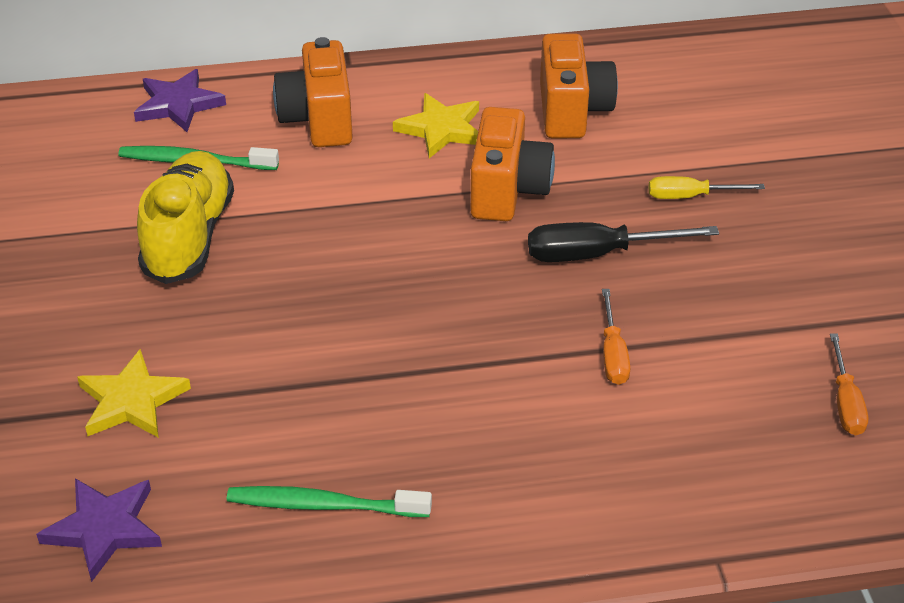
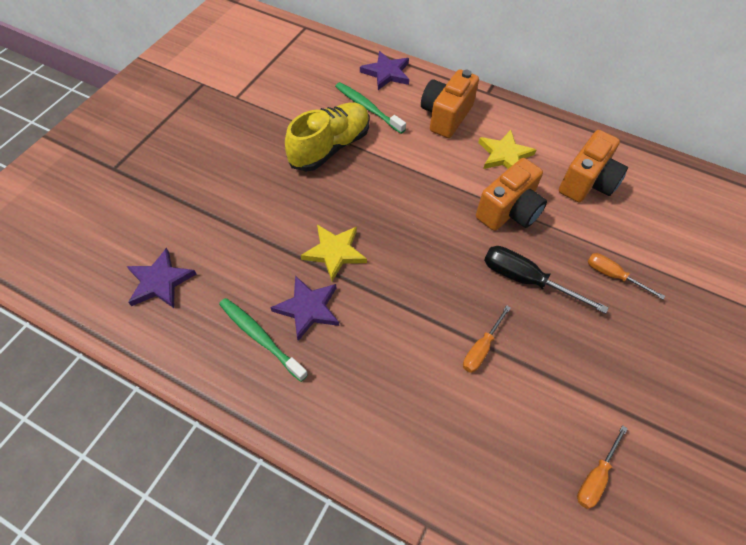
camera: 35 degrees right, 15 degrees up
yellow star [77,349,191,438] -> yellow star moved to [301,225,367,281]
yellow screwdriver [648,176,765,199] -> orange screwdriver [588,253,665,299]
none -> purple star [270,276,339,341]

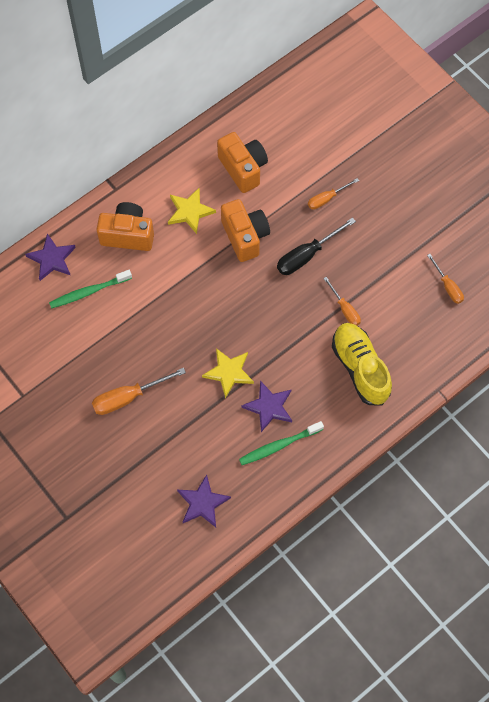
camera: 65 degrees left, 10 degrees up
yellow shoe [285,102,369,171] -> yellow shoe moved to [332,323,392,405]
orange camera [421,69,479,138] -> orange camera turned 135 degrees clockwise [97,202,154,251]
none -> orange screwdriver [92,368,186,415]

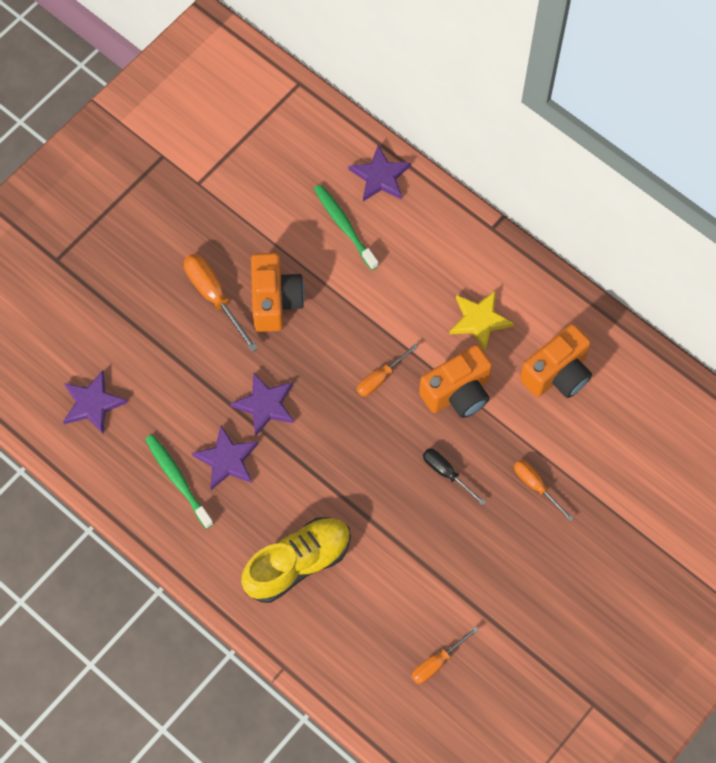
camera: 80 degrees right, 0 degrees up
orange camera [97,202,154,251] -> orange camera moved to [251,253,305,332]
yellow star [202,348,254,398] -> purple star [230,372,294,437]
black screwdriver [277,218,356,275] -> black screwdriver [423,448,486,505], size x0.63
orange screwdriver [323,277,361,326] -> orange screwdriver moved to [357,344,418,397]

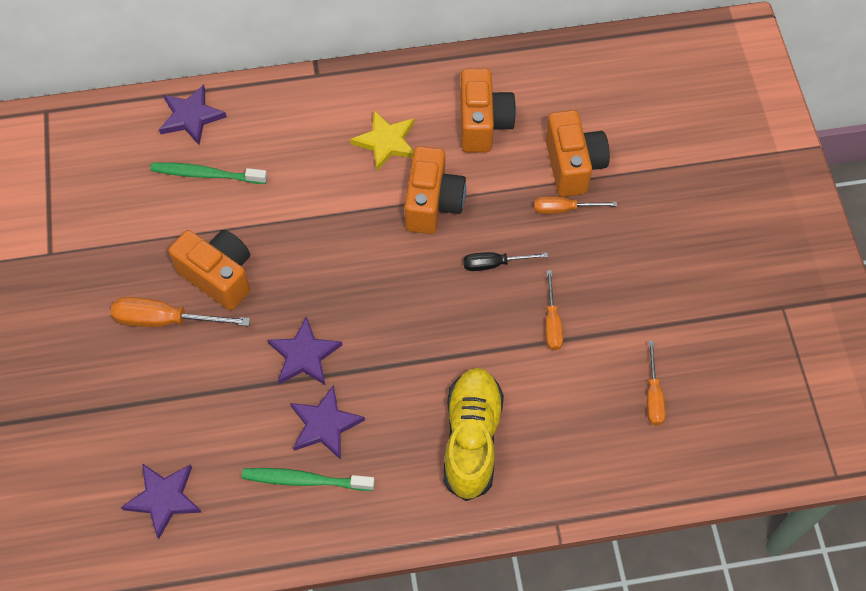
camera: 50 degrees left, 5 degrees down
orange screwdriver [357,344,418,397] -> orange screwdriver moved to [545,270,563,350]
none -> orange camera [545,110,610,197]

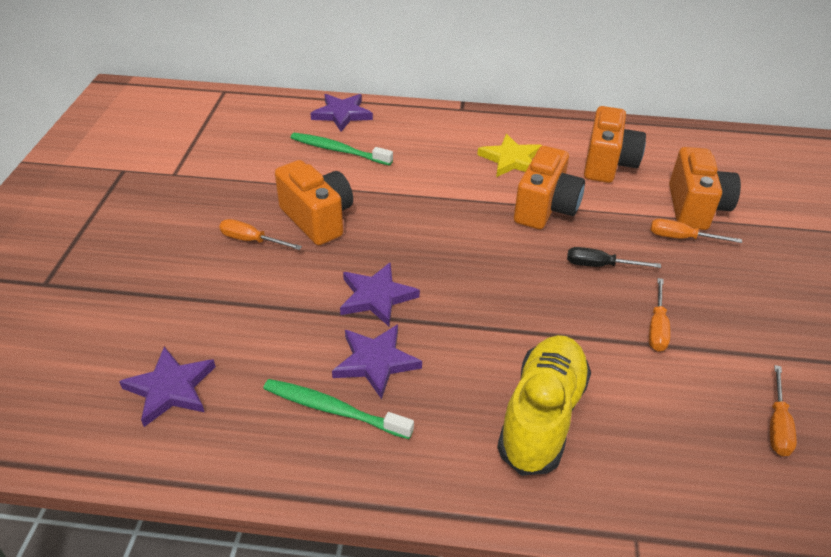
camera: 15 degrees right, 20 degrees down
orange screwdriver [111,297,250,327] -> orange screwdriver [219,219,302,250], size x0.63

